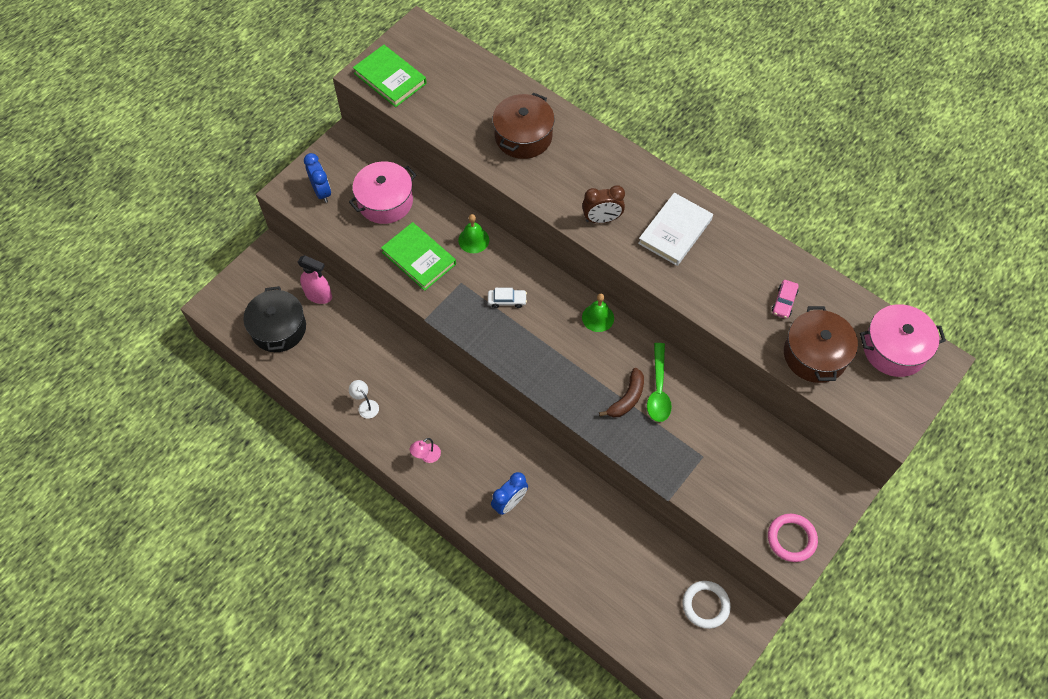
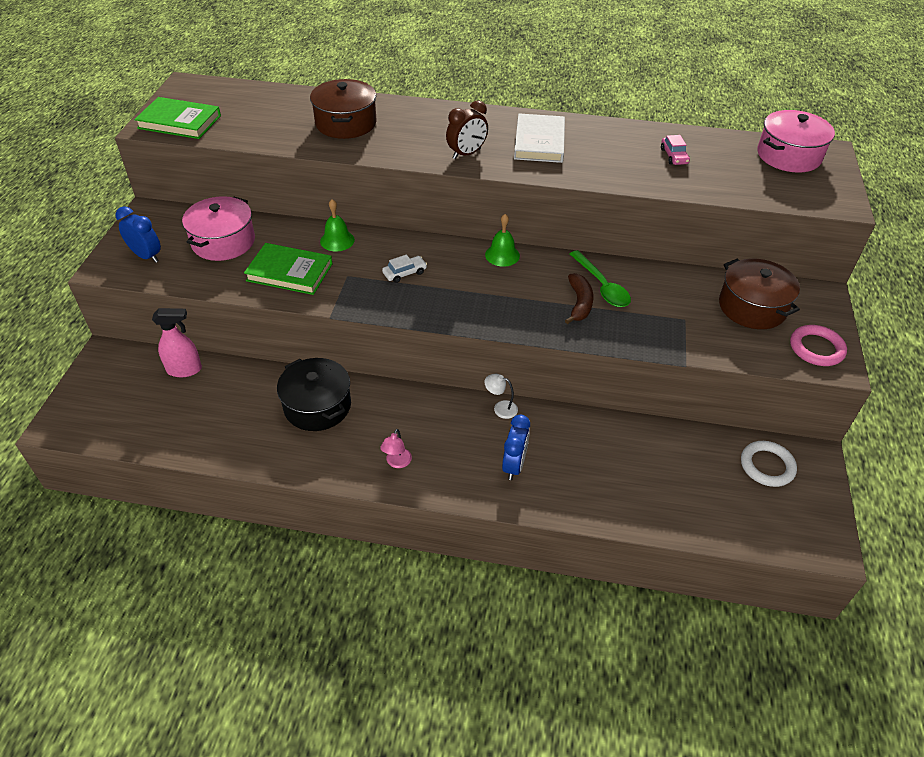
camera: 30 degrees left, 15 degrees down
black pot [244,286,306,352] -> black pot moved to [277,358,351,431]
white lamp [349,380,379,419] -> white lamp moved to [484,374,518,419]
brown pot [784,306,858,383] -> brown pot moved to [719,259,800,329]

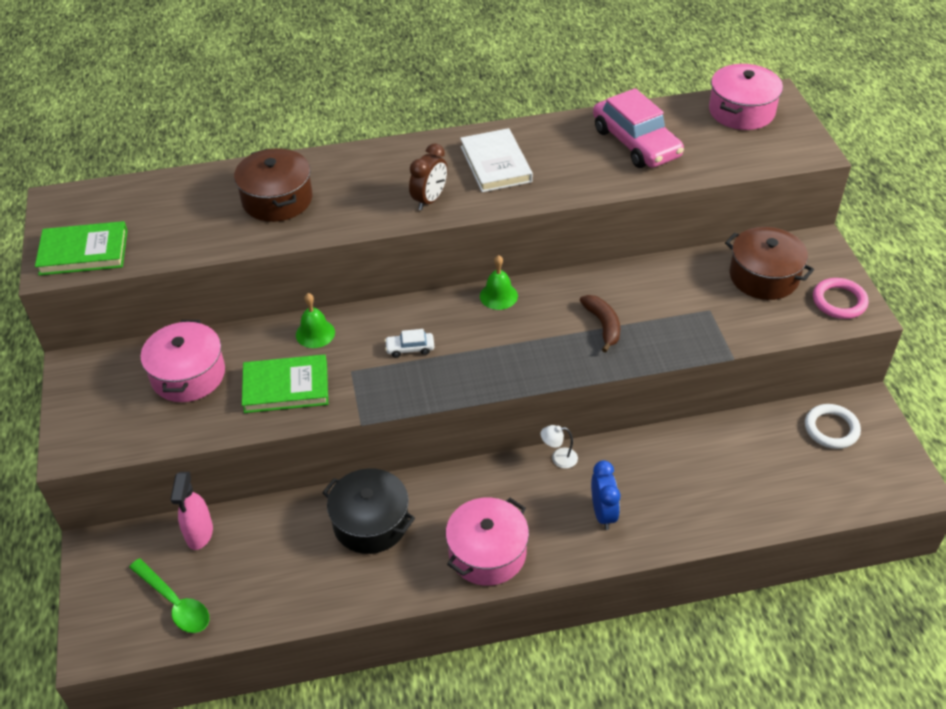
camera: 20 degrees left, 0 degrees up
blue clock [116,206,161,263] -> none
pink spray bottle [152,308,202,377] -> pink spray bottle turned 120 degrees clockwise [170,472,213,550]
pink lamp [380,429,412,468] -> pink pot [445,497,529,586]
white car [382,255,427,283] -> white car turned 135 degrees counterclockwise [385,329,434,358]
green spoon [570,250,631,307] -> green spoon moved to [129,558,209,633]
pink car [661,135,690,165] -> pink car [593,88,684,168], size x2.33

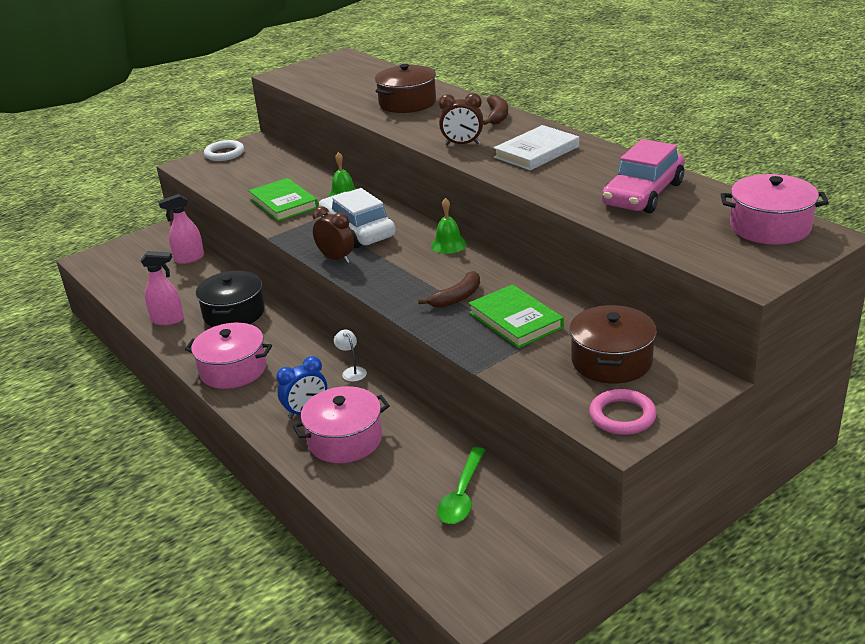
camera: 65 degrees right, 15 degrees down
green book [35,221,128,275] -> green book moved to [468,284,564,348]
green spoon [129,558,209,633] -> green spoon moved to [437,447,485,524]
pink pot [140,320,225,402] -> pink pot moved to [293,386,390,463]
white car [385,329,434,358] -> white car [319,188,395,248], size x2.33
white ring [805,404,861,449] -> white ring moved to [204,140,244,161]
none -> pink spray bottle [140,251,184,325]
none -> brown clock [312,206,354,263]
none -> brown banana [483,95,508,125]

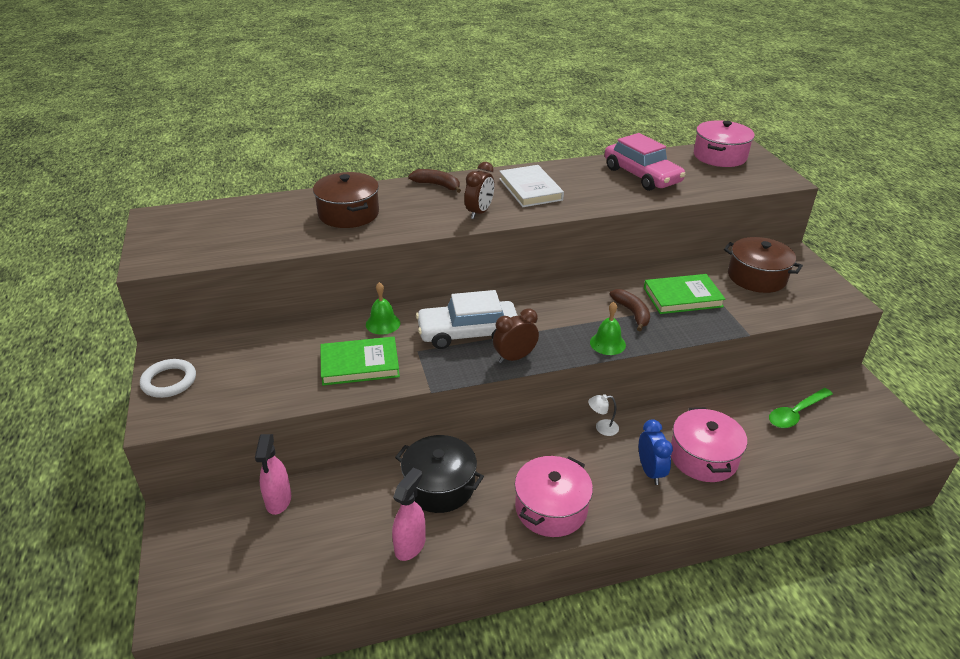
camera: 70 degrees left, 5 degrees up
green bell [431,198,467,254] -> green bell moved to [590,302,626,355]
green spoon [437,447,485,524] -> green spoon turned 105 degrees clockwise [769,388,833,428]
pink ring [589,389,657,435] -> none

